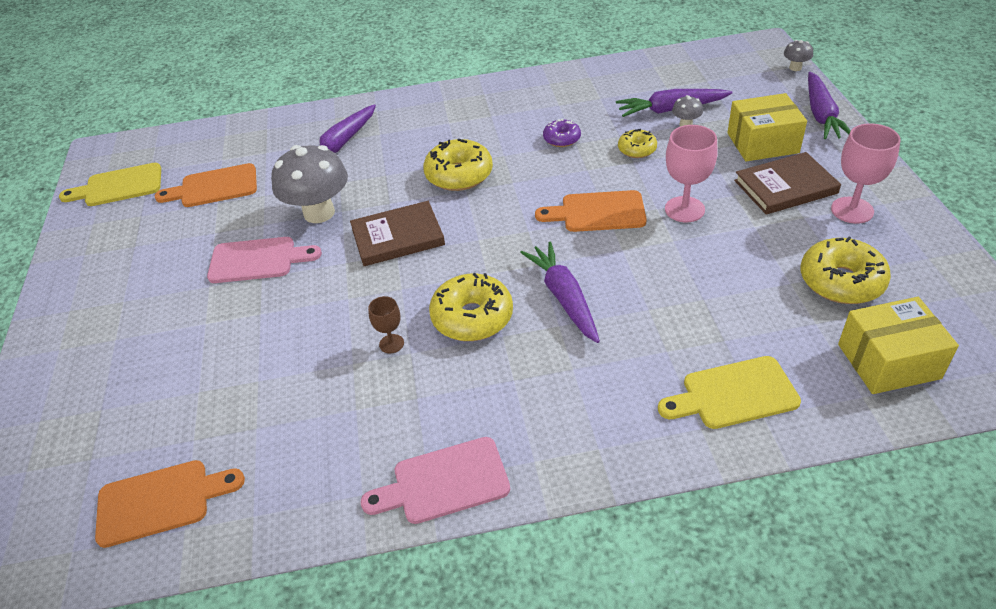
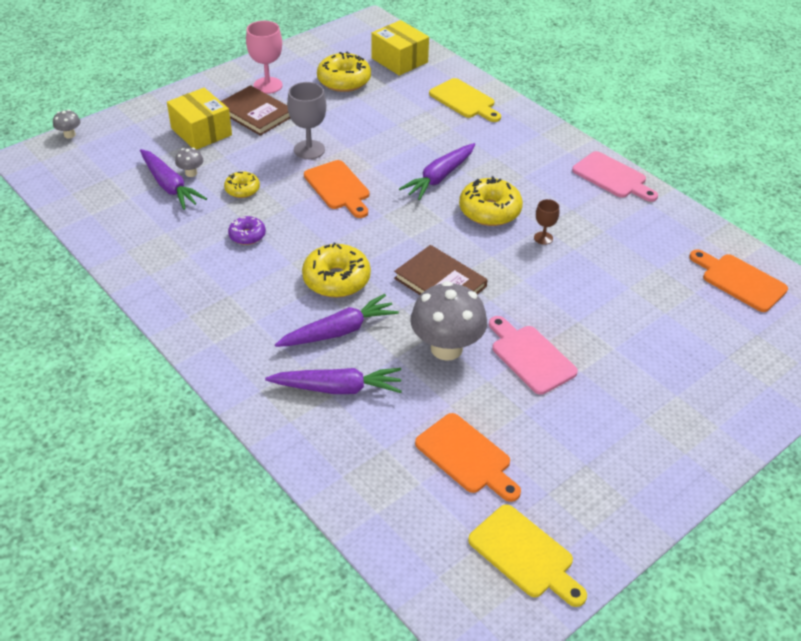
camera: 125 degrees left, 0 degrees up
pink goblet [665,125,718,222] -> grey goblet [287,82,327,159]
purple carrot [808,72,851,139] -> purple carrot moved to [275,294,399,347]

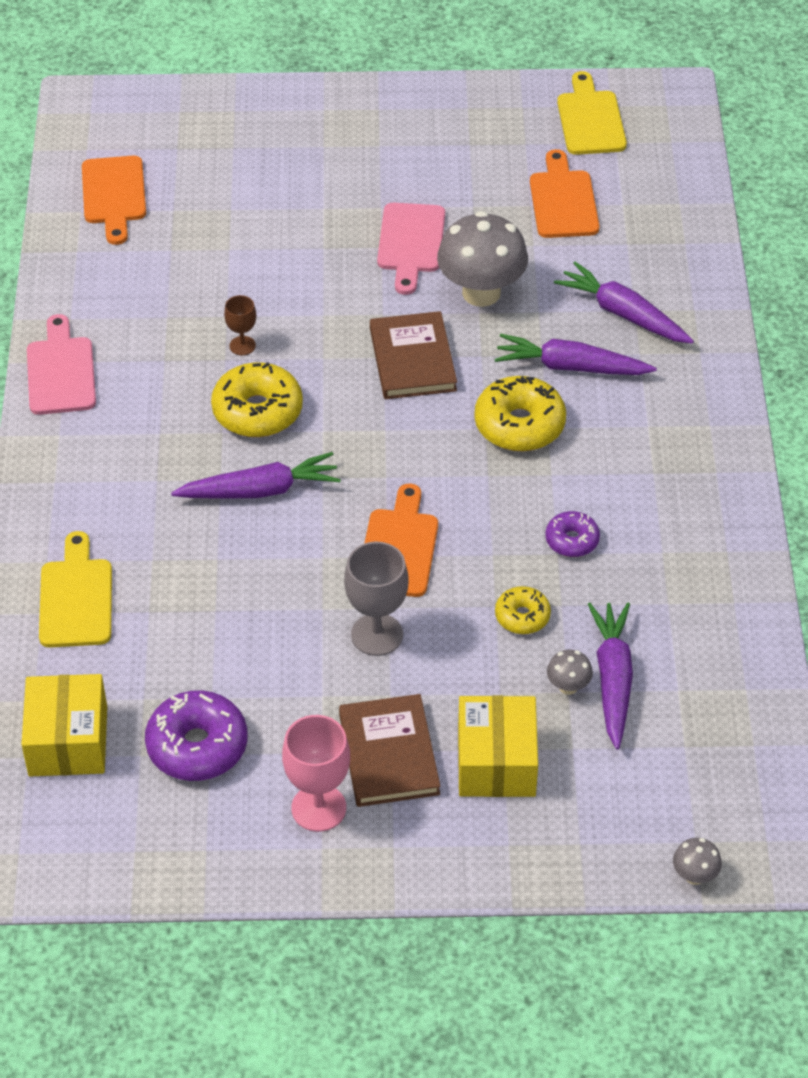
camera: 140 degrees left, 5 degrees up
yellow donut [317,52,371,92] -> purple donut [145,690,247,781]

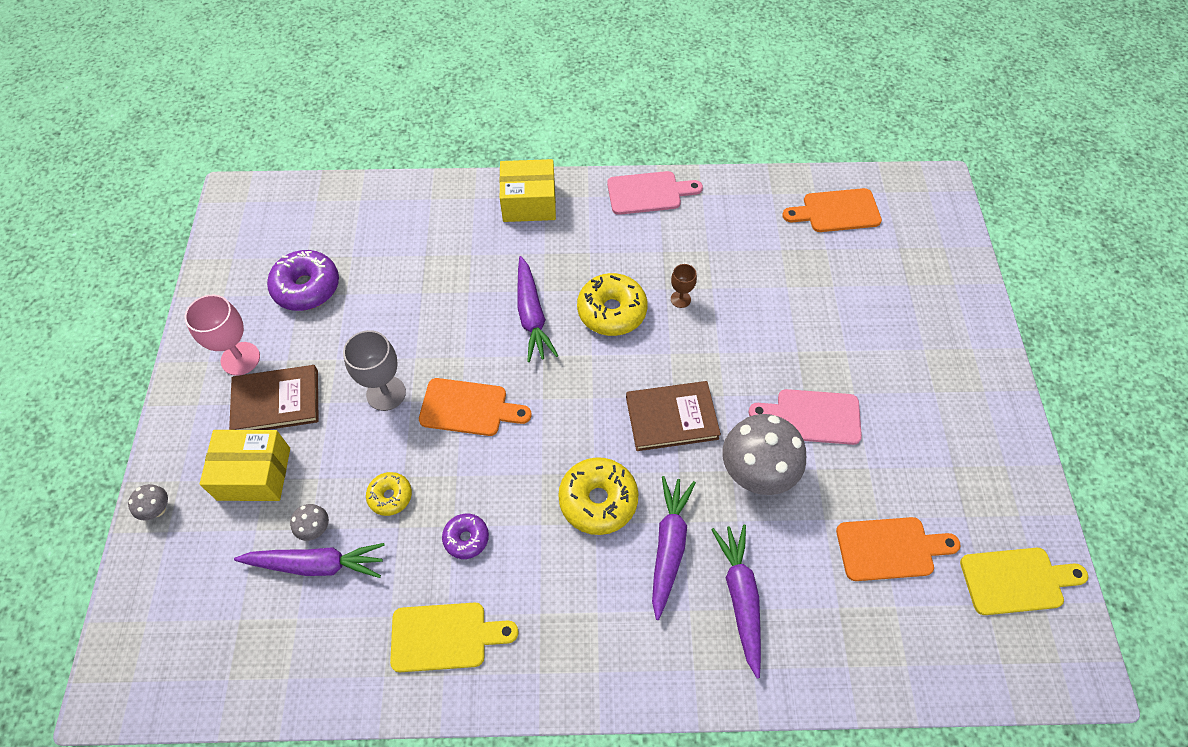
camera: 90 degrees right, 10 degrees up
yellow box [21,674,107,776] -> yellow box moved to [499,159,556,222]
yellow cutting board [39,531,112,647] -> yellow cutting board moved to [390,603,518,672]
purple carrot [554,262,694,344] -> purple carrot turned 45 degrees counterclockwise [711,524,761,679]
grey mushroom [673,838,722,885] -> grey mushroom moved to [128,484,168,520]

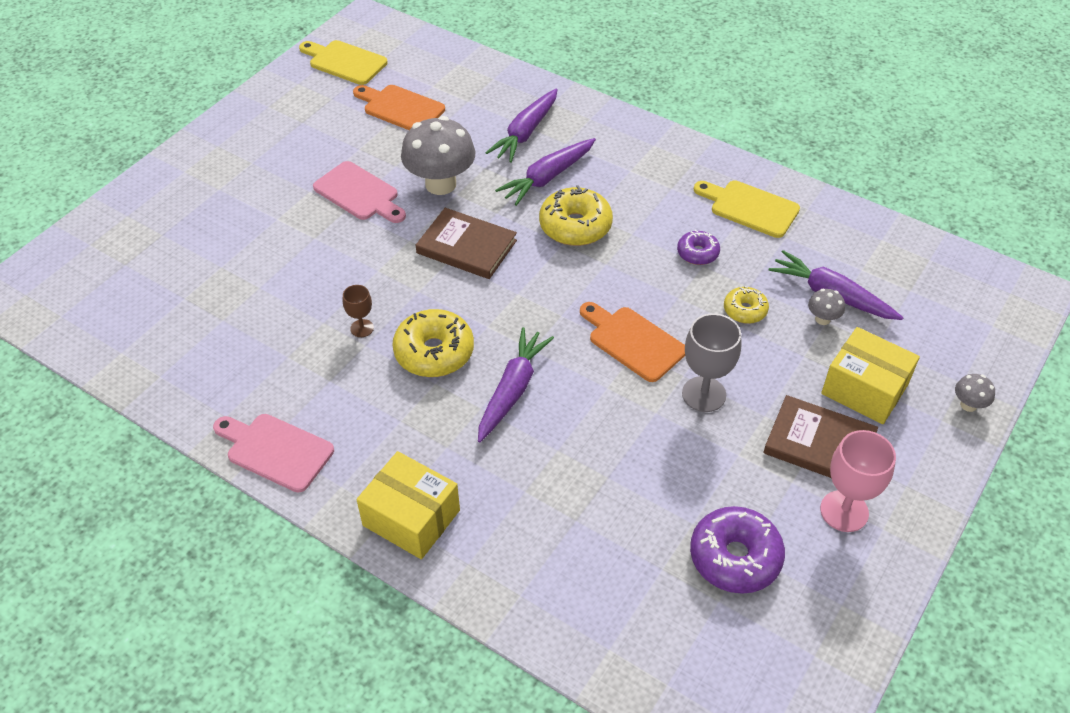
camera: 145 degrees left, 10 degrees down
orange cutting board [782,188,882,232] -> none

